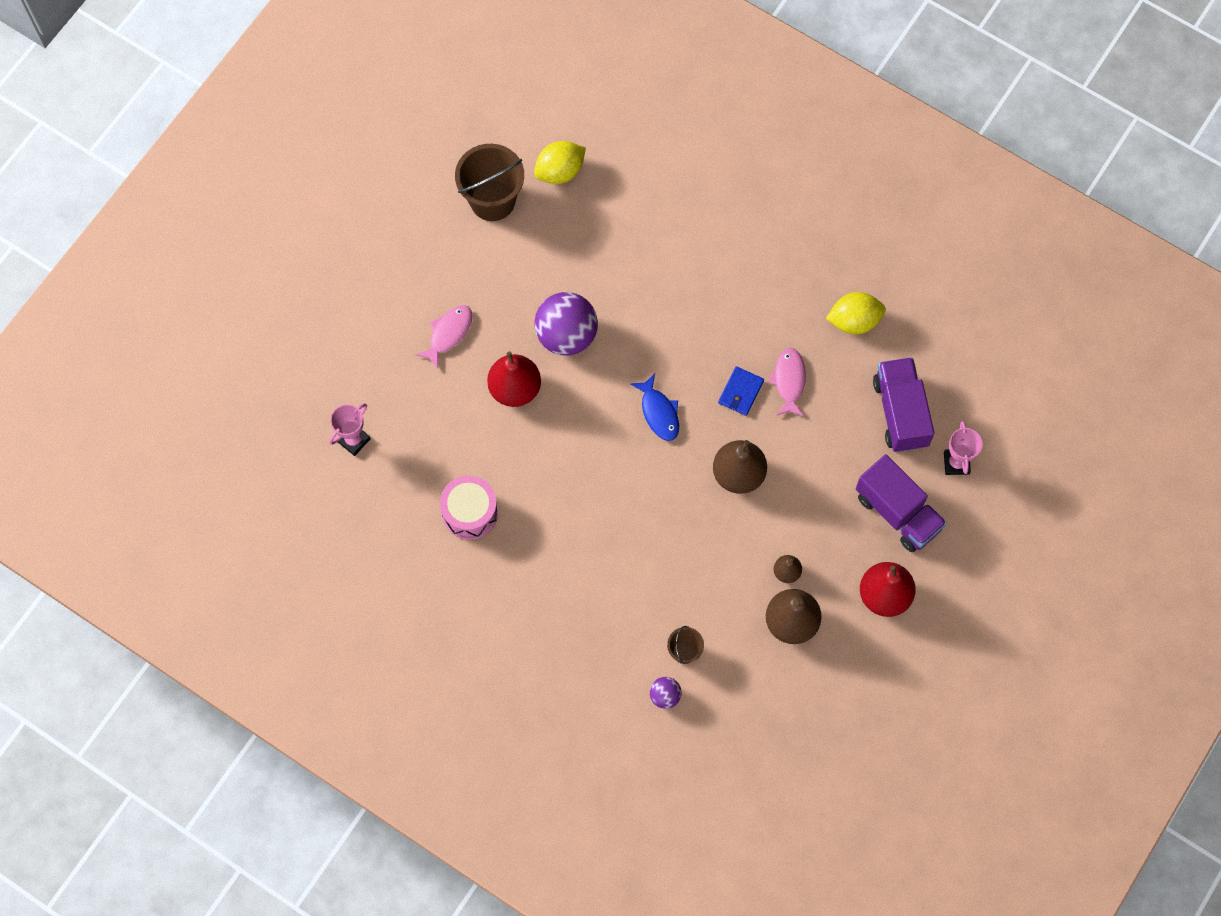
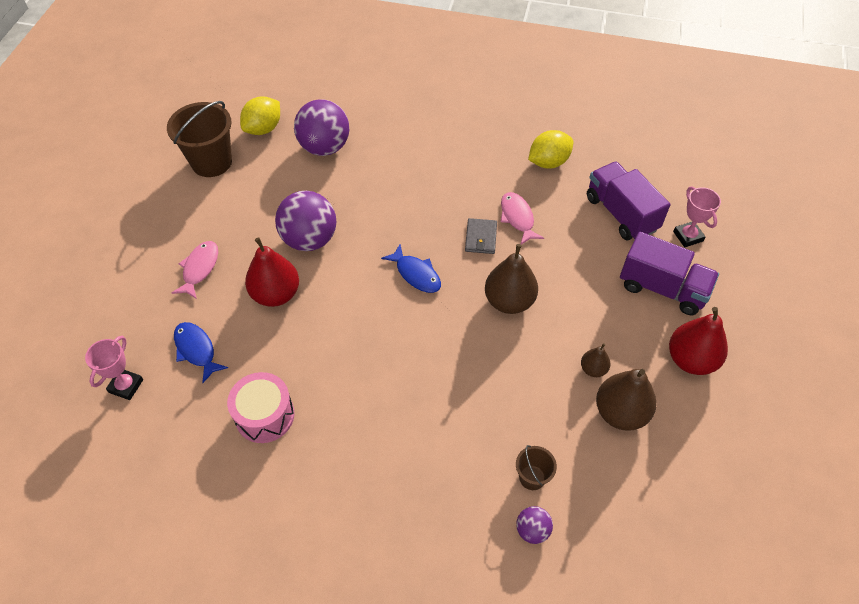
camera: 20 degrees left, 15 degrees down
blue wallet [718,366,764,416] -> grey wallet [465,218,497,254]
none -> blue fish [174,322,228,383]
none -> purple ball [294,99,349,156]

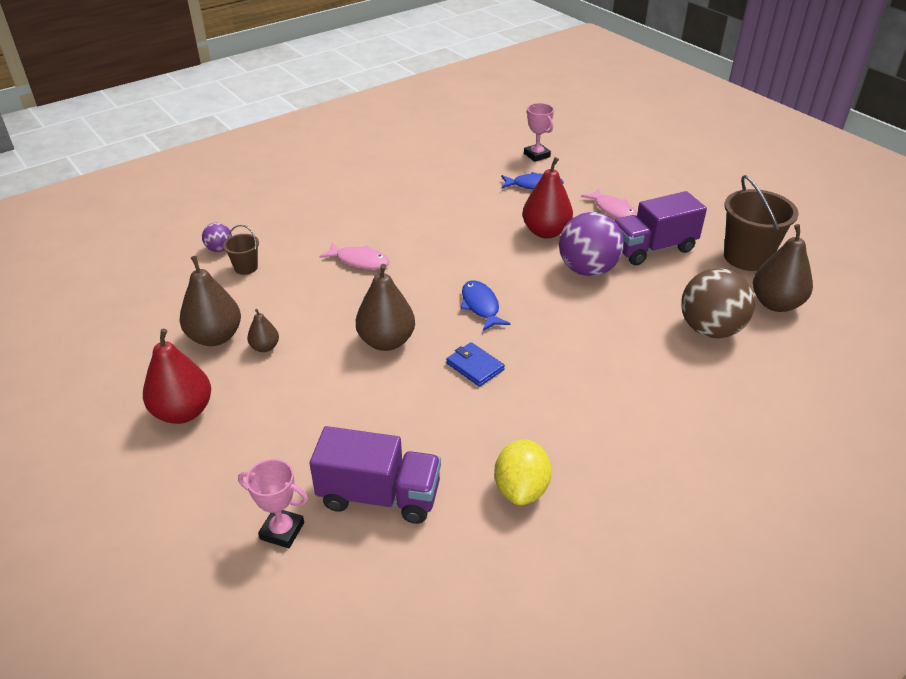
camera: 130 degrees right, 15 degrees down
pink drum [227,372,295,443] -> none
yellow lemon [240,96,280,135] -> brown pear [753,224,813,312]
purple ball [294,99,349,156] -> brown ball [681,268,755,338]
blue fish [381,245,441,293] -> blue fish turned 75 degrees clockwise [461,281,510,331]
grey wallet [465,218,497,254] -> blue wallet [446,342,505,387]
pink fish [501,192,544,245] -> pink fish moved to [319,242,390,269]
purple truck [620,232,719,315] -> purple truck moved to [615,191,707,266]

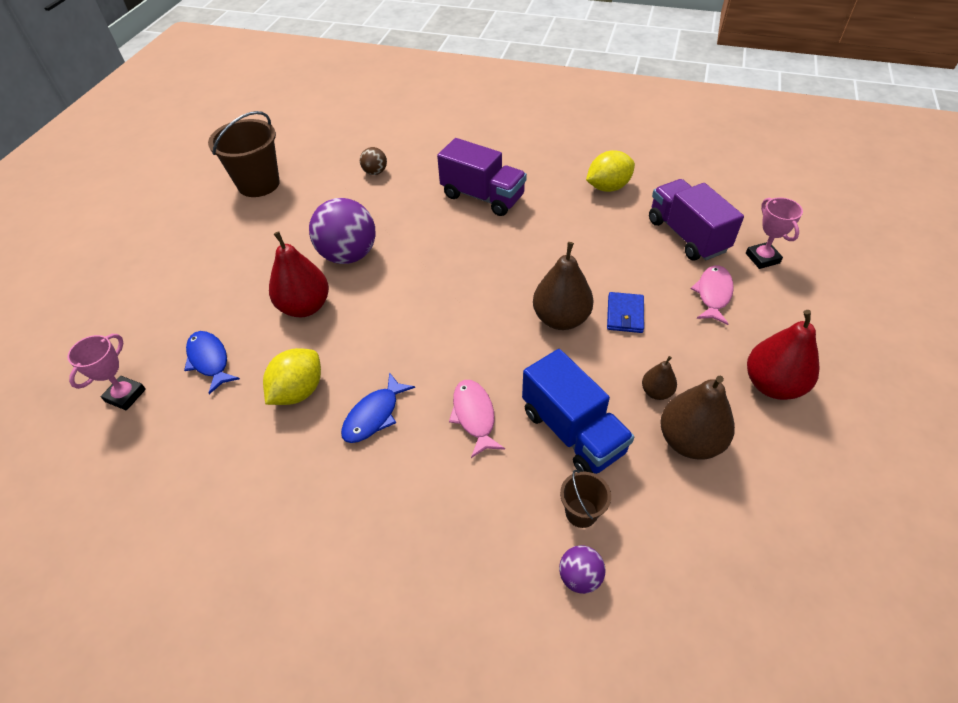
camera: 125 degrees left, 10 degrees up
blue wallet [446,342,505,387] -> blue wallet moved to [607,292,644,333]
blue fish [461,281,510,331] -> blue fish moved to [341,372,415,443]
pink fish [581,188,637,219] -> pink fish moved to [690,265,734,325]
purple truck [615,191,707,266] -> purple truck moved to [437,138,527,216]
brown ball [681,268,755,338] -> brown ball [360,147,387,175], size x0.48
brown pear [753,224,813,312] -> none
none -> yellow lemon [263,348,321,405]
none -> blue truck [522,349,634,474]

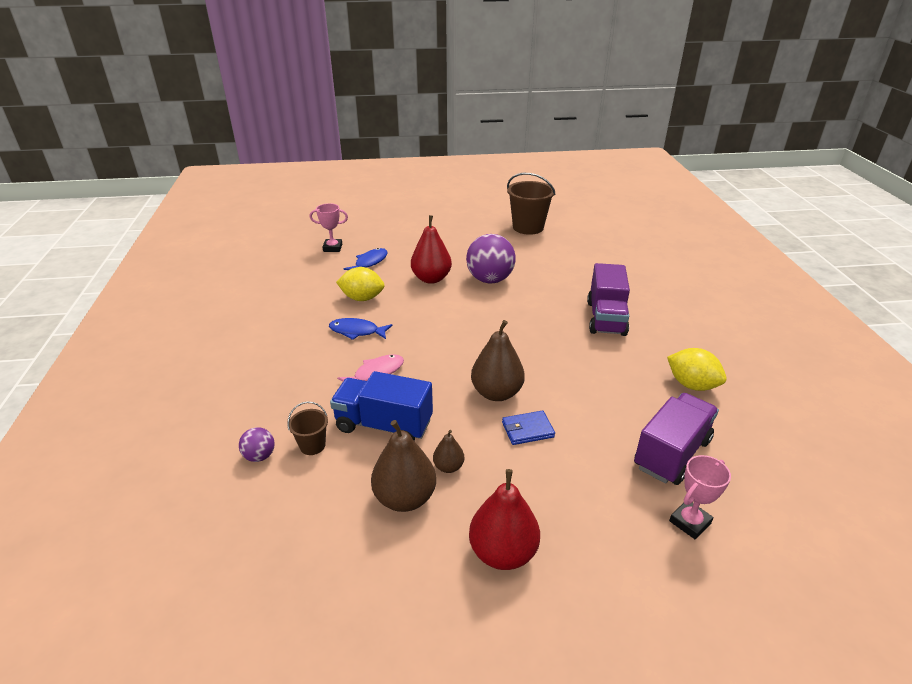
camera: 65 degrees right, 15 degrees down
brown ball [360,147,387,175] -> none
blue truck [522,349,634,474] -> blue truck turned 75 degrees clockwise [330,371,433,441]
pink fish [690,265,734,325] -> none

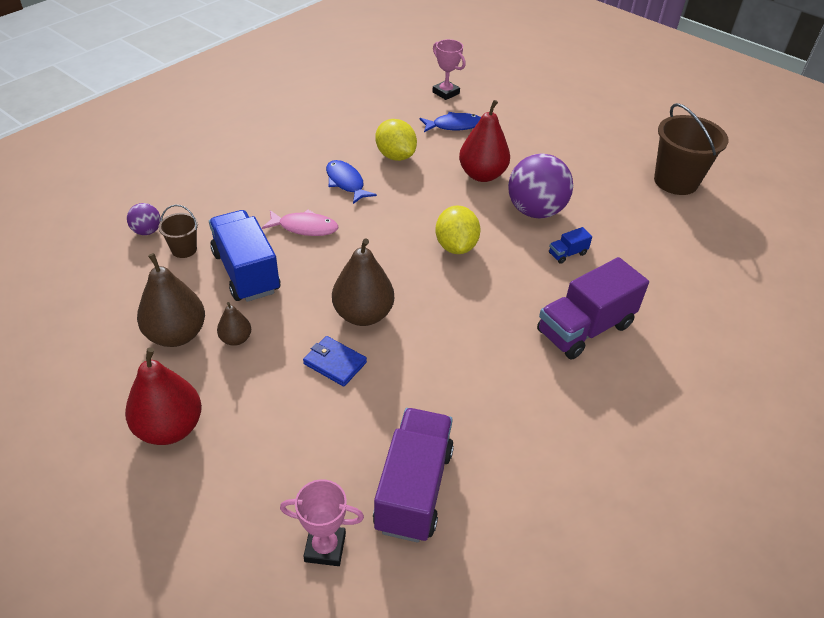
camera: 45 degrees right, 10 degrees up
purple truck [634,393,719,485] -> purple truck turned 75 degrees counterclockwise [373,408,454,543]
yellow lemon [667,348,727,391] -> yellow lemon moved to [435,205,481,254]
none -> blue truck [549,227,592,264]

